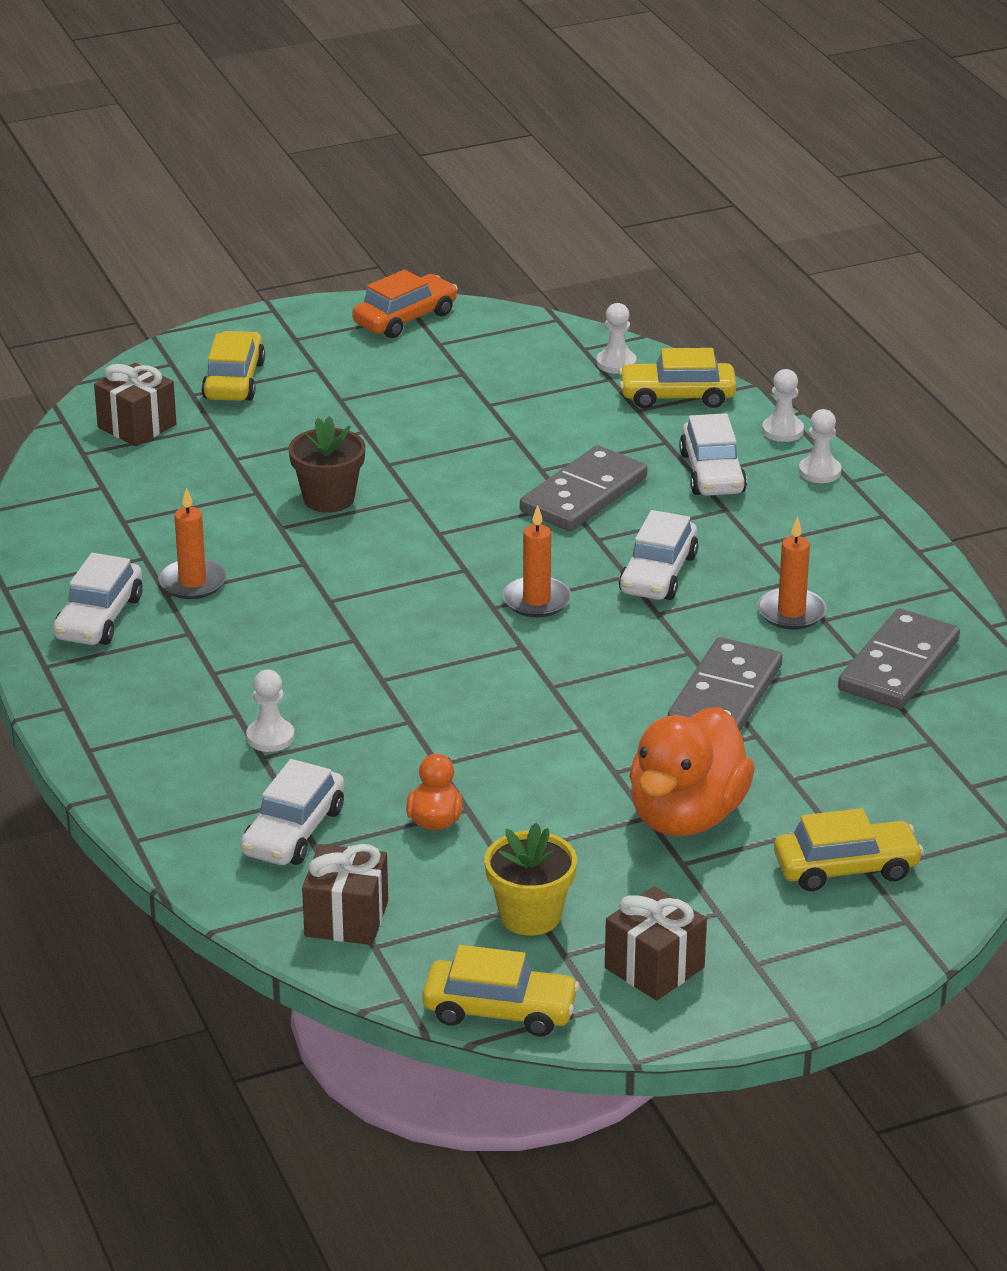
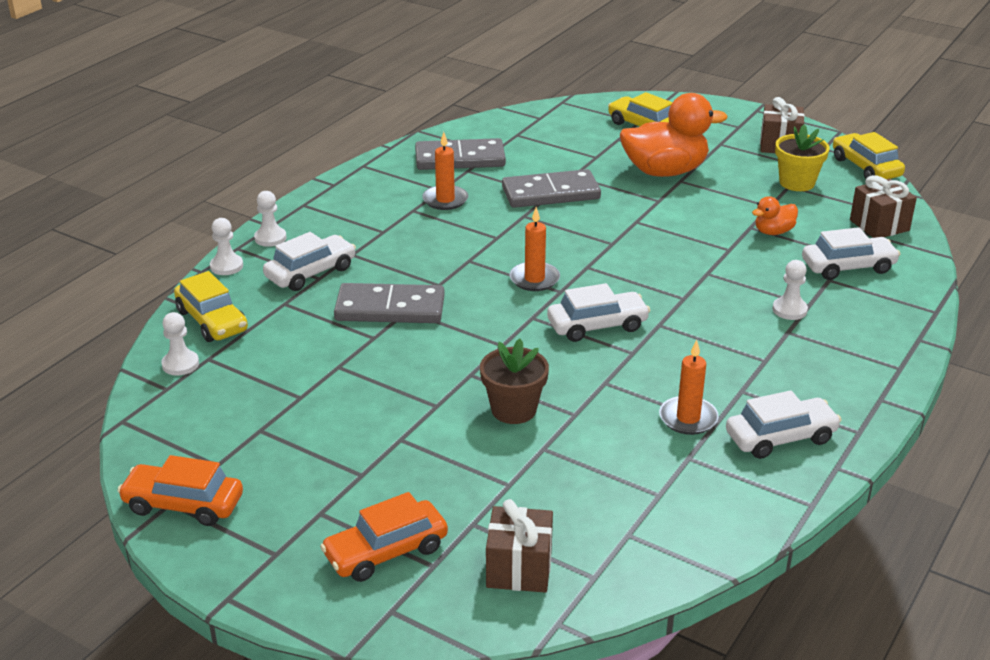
camera: 125 degrees left, 0 degrees up
yellow car [201,331,265,401] -> orange car [320,492,448,582]
white car [619,510,698,600] -> white car moved to [547,283,651,342]

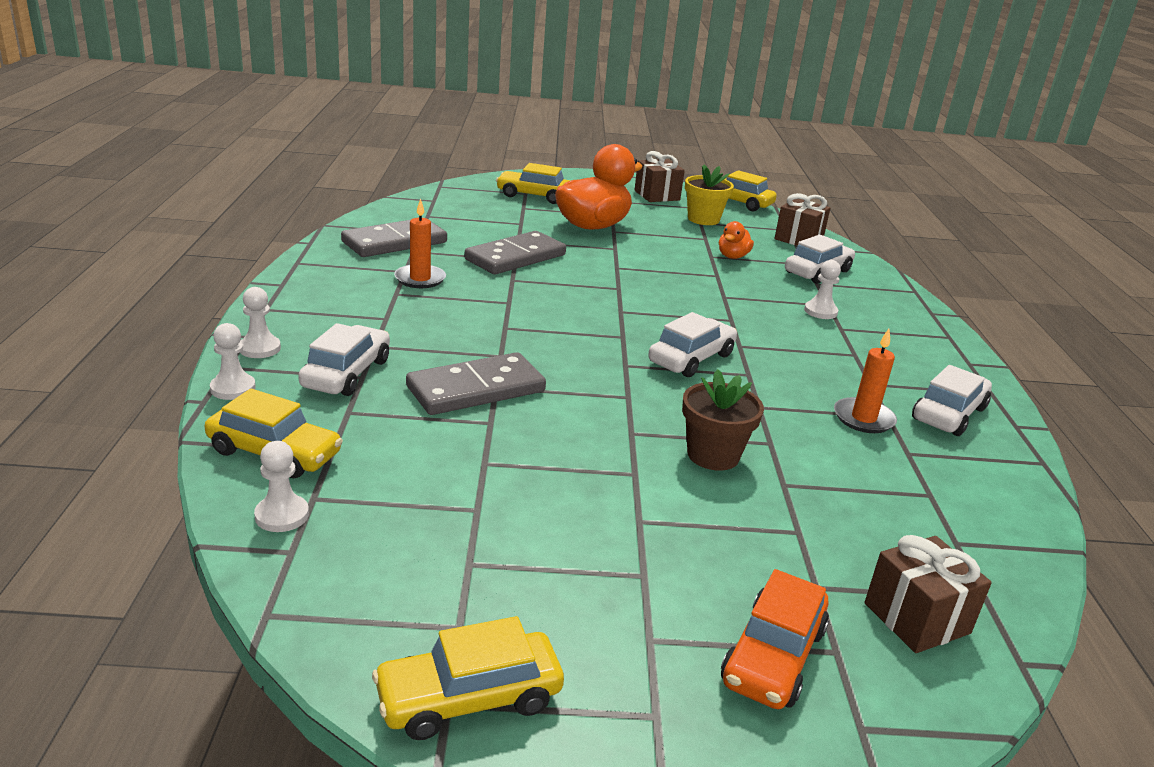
camera: 35 degrees left, 5 degrees down
orange car [117,455,243,526] -> yellow car [372,616,564,740]
orange candle [510,207,560,291] -> none

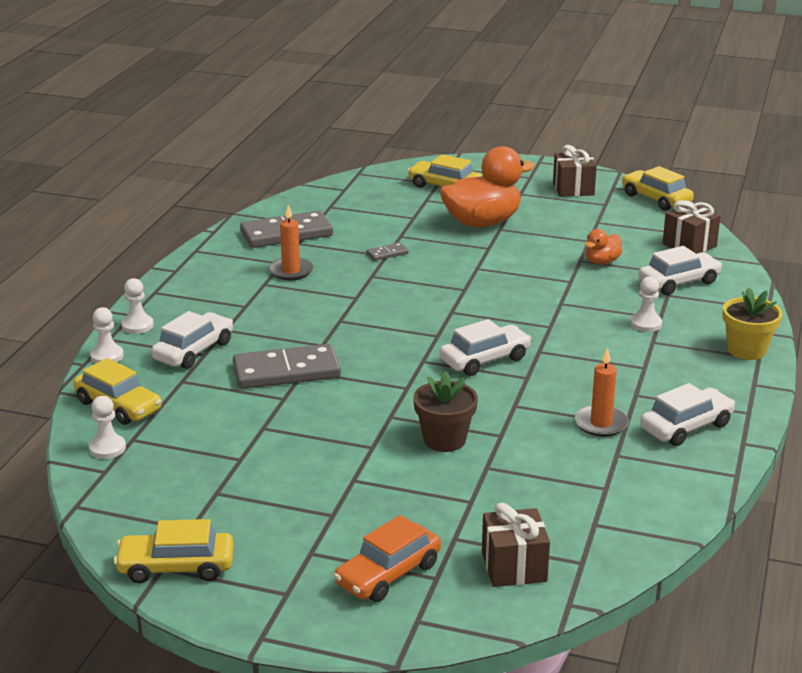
camera: 20 degrees right, 0 degrees up
grey domino [464,231,566,274] -> grey domino [366,242,409,261], size x0.44
yellow flower pot [685,164,734,225] -> yellow flower pot moved to [723,287,782,360]

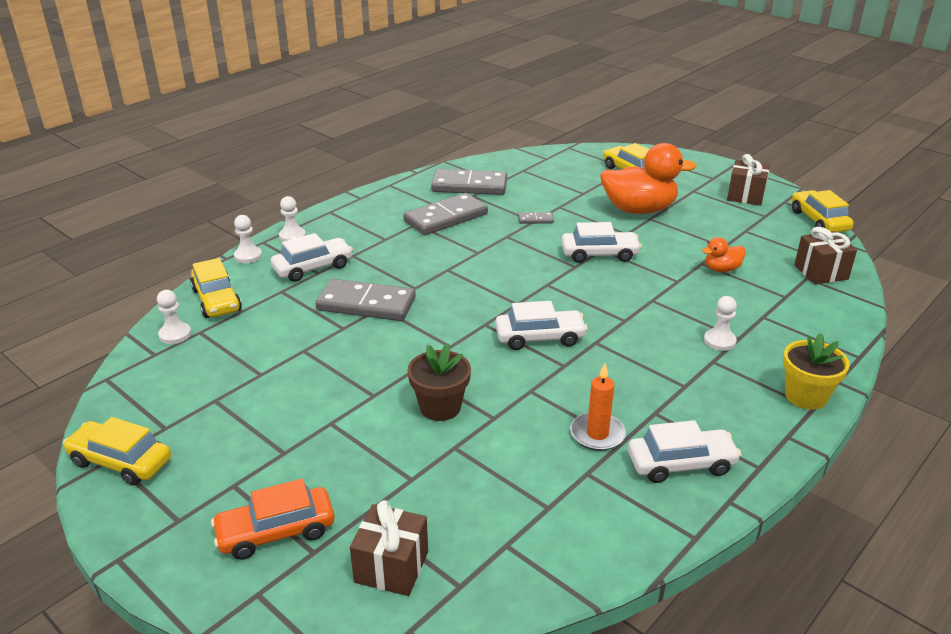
camera: 25 degrees right, 5 degrees up
orange candle [269,204,313,280] -> grey domino [403,193,488,235]
white car [638,246,722,295] -> white car moved to [561,222,642,263]

